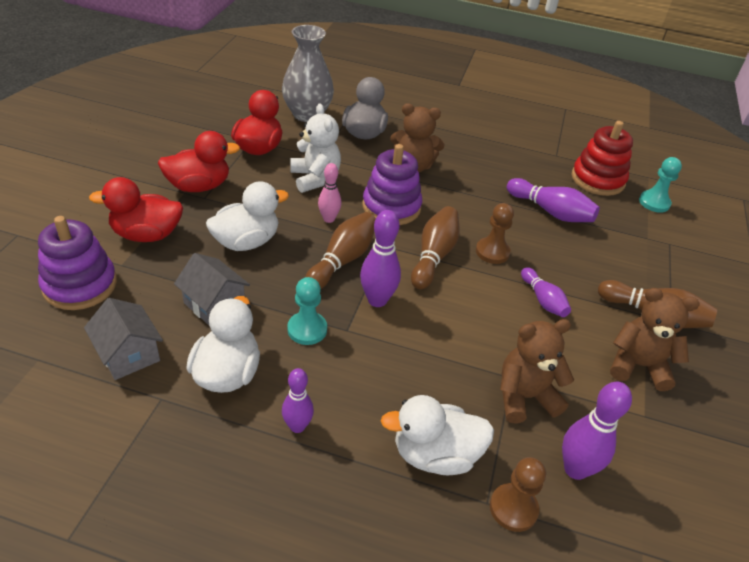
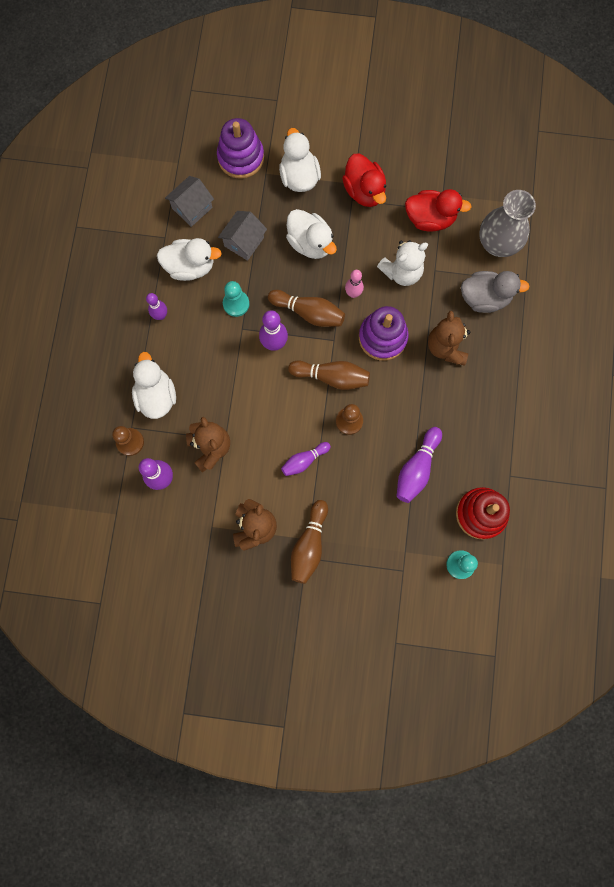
camera: 85 degrees right, 35 degrees up
red duck [89,177,183,242] -> white duck [279,128,321,192]

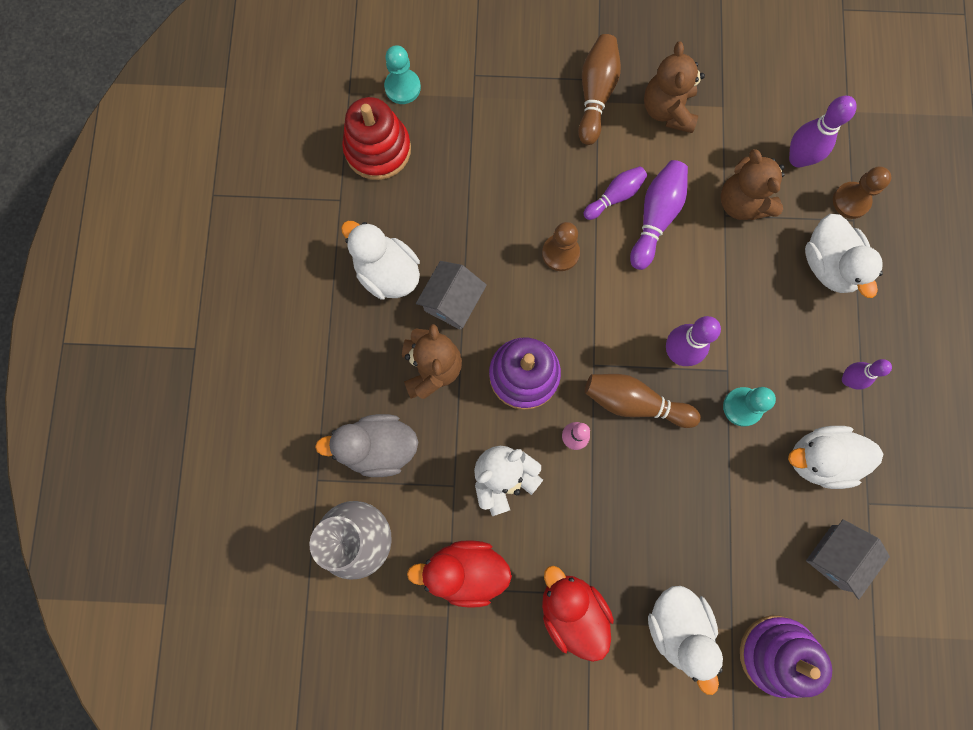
camera: 175 degrees right, 0 degrees up
grey house [218,211,267,261] -> grey house moved to [416,261,487,330]
white duck [286,209,337,259] -> white duck moved to [341,220,420,299]
brown bowling pin [288,361,370,390] -> none
purple bowling pin [397,427,442,503] -> purple bowling pin moved to [630,160,688,270]

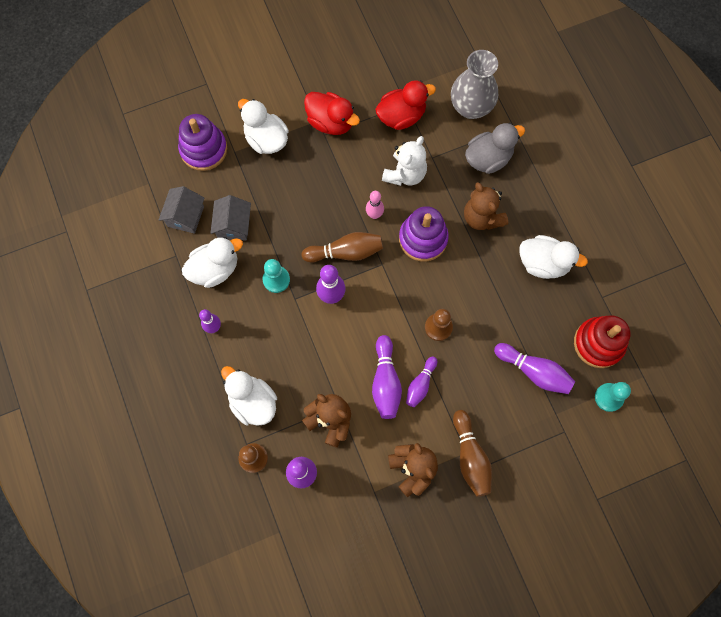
camera: 155 degrees right, 5 degrees down
grey house [416,261,487,330] -> grey house moved to [211,195,251,240]
none -> purple bowling pin [494,343,576,394]

